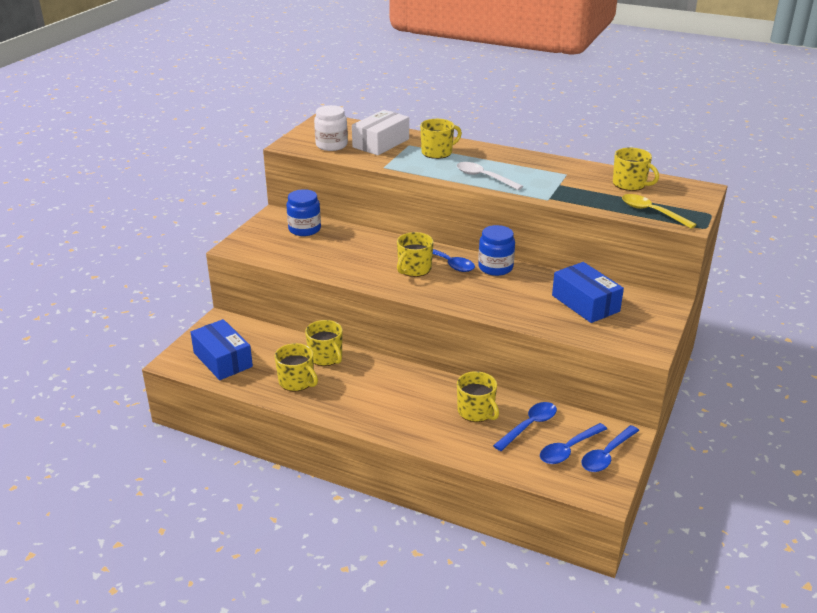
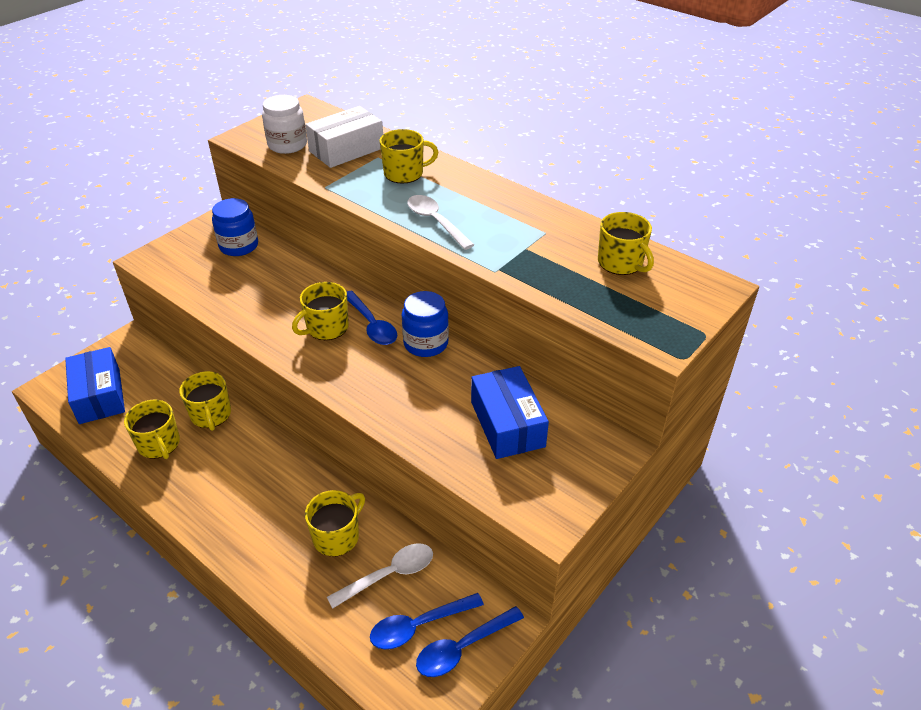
camera: 15 degrees right, 10 degrees up
yellow mug [457,371,499,422] -> yellow mug turned 120 degrees counterclockwise [305,490,365,556]
blue spoon [493,402,557,451] -> white spoon [327,543,433,609]
yellow spoon [622,194,697,229] -> none

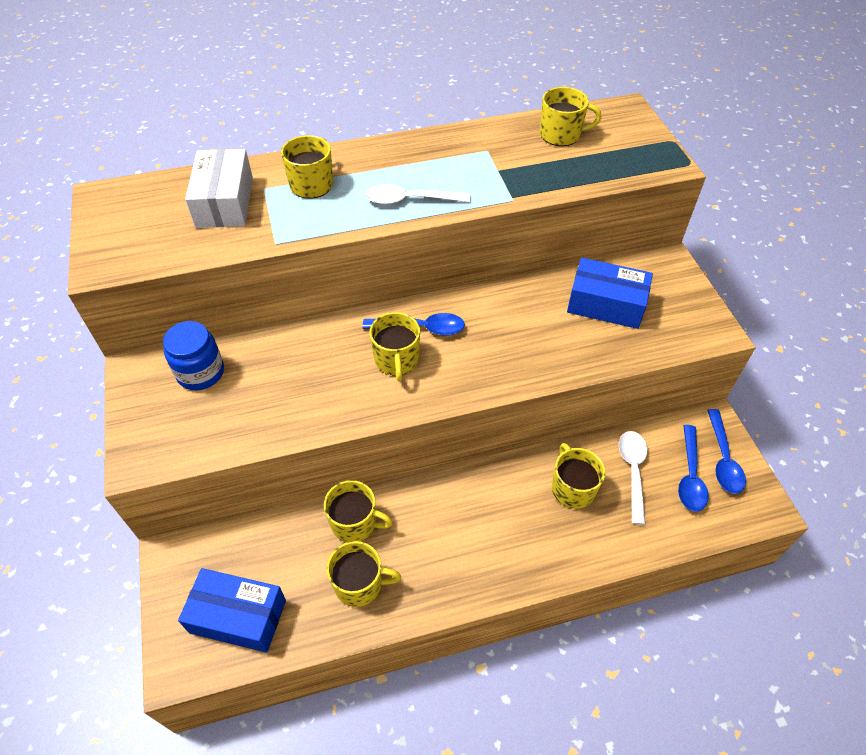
camera: 55 degrees left, 10 degrees up
white jar [262,95,307,154] -> none
blue jar [402,291,449,357] -> none

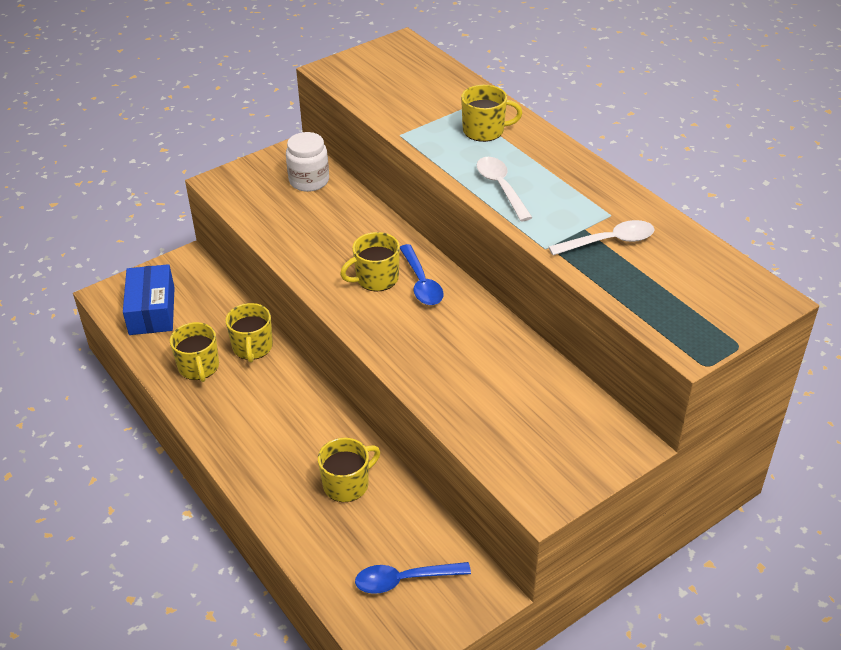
camera: 70 degrees right, 10 degrees down
blue jar [163,321,224,390] -> white jar [286,132,329,192]
white box [185,149,253,228] -> none
yellow mug [540,87,601,146] -> none
blue box [567,258,653,329] -> none
white spoon [619,431,647,525] -> white spoon moved to [549,220,655,255]
blue spoon [707,409,746,494] -> none

